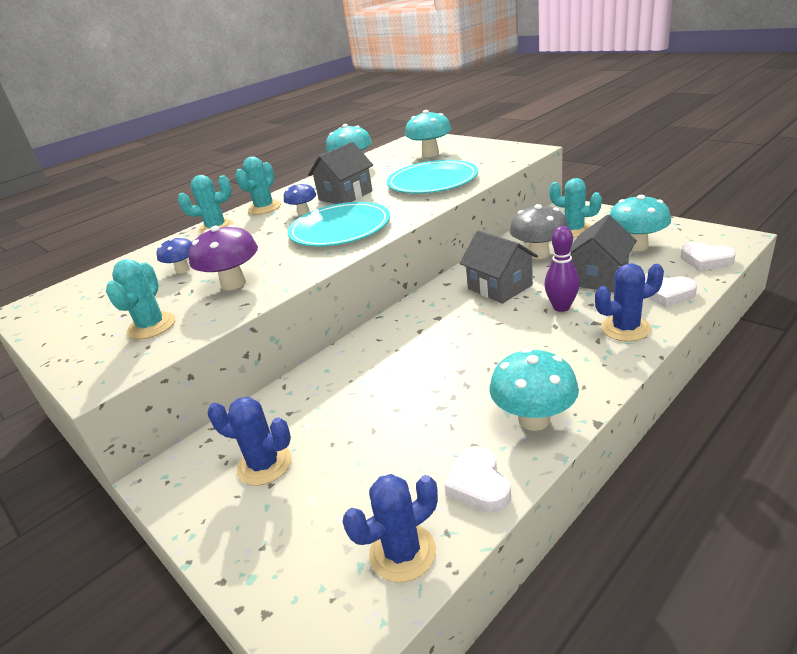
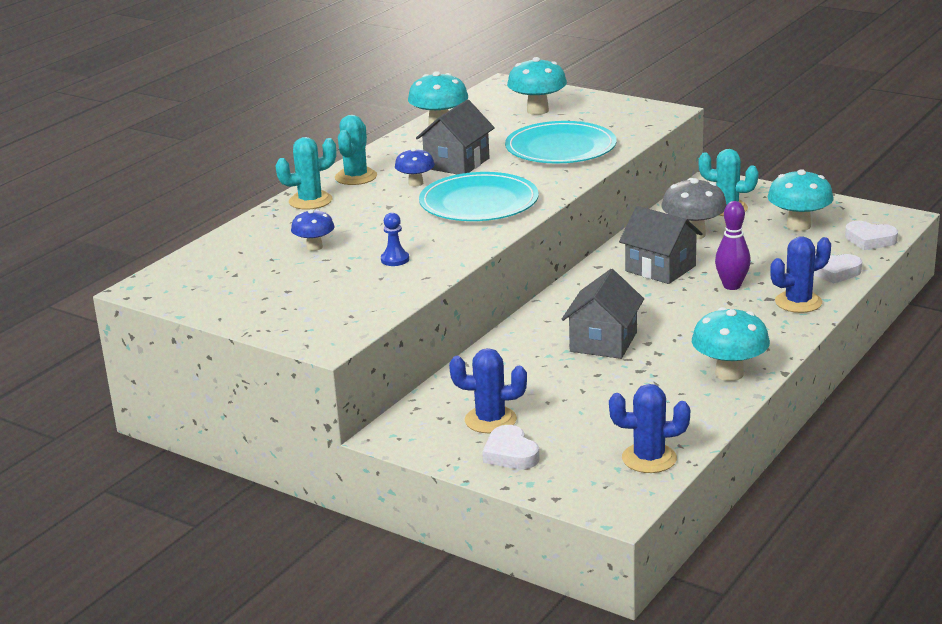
camera: 15 degrees left, 5 degrees down
turquoise cactus [106,259,175,339] -> none
purple mushroom [188,225,258,290] -> blue pawn [381,213,409,266]
blue cactus [343,474,438,582] -> blue cactus turned 45 degrees clockwise [609,384,690,473]
white heart [444,447,511,513] -> white heart moved to [482,425,539,470]
grey house [570,215,637,292] -> grey house moved to [562,269,644,359]

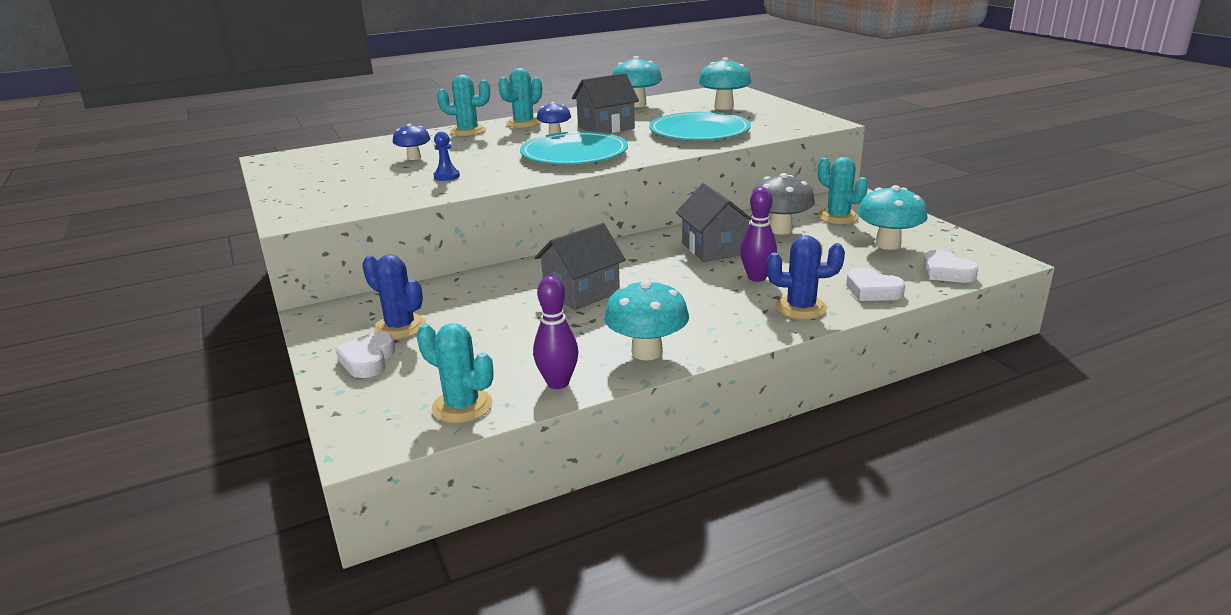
camera: 30 degrees right, 0 degrees up
blue cactus [609,384,690,473] -> turquoise cactus [417,323,493,423]
none -> purple bowling pin [533,276,578,389]

